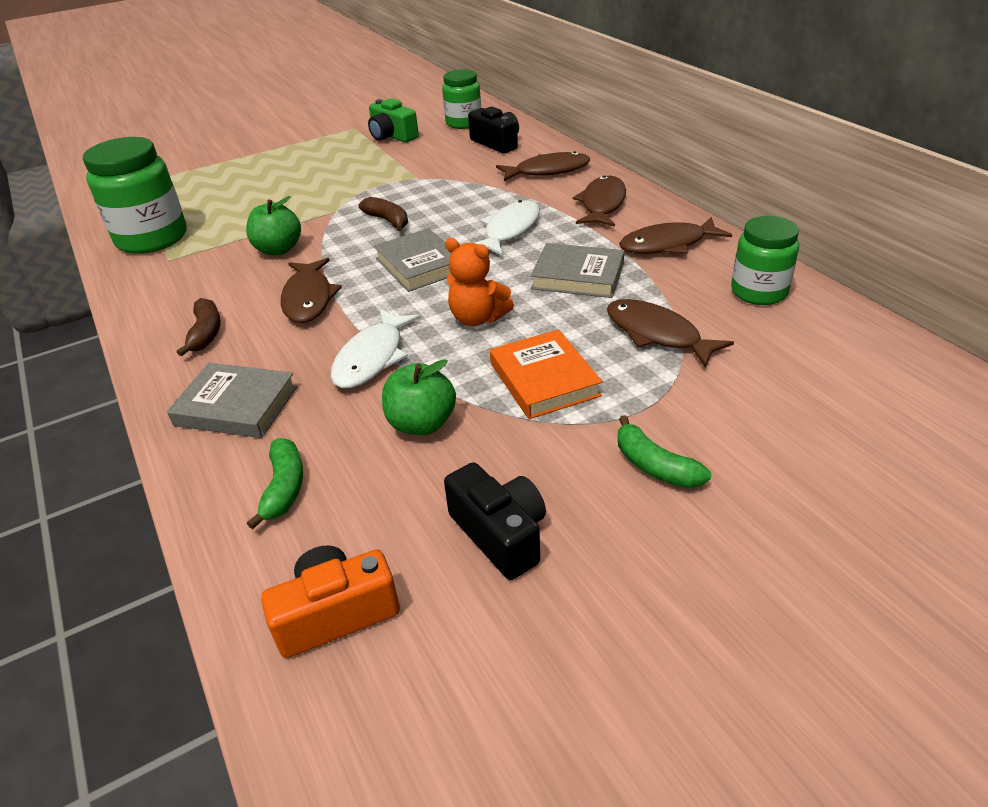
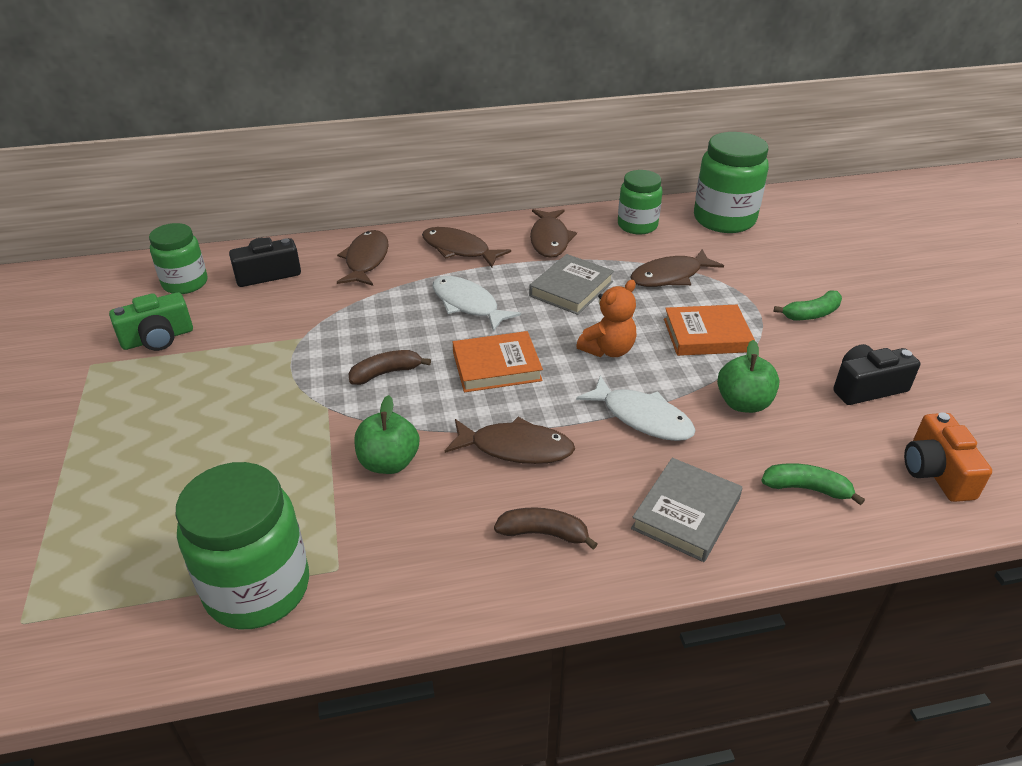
camera: 75 degrees left, 0 degrees up
grey book [374,228,451,292] -> orange book [453,331,543,392]
none -> green jar [694,132,769,233]

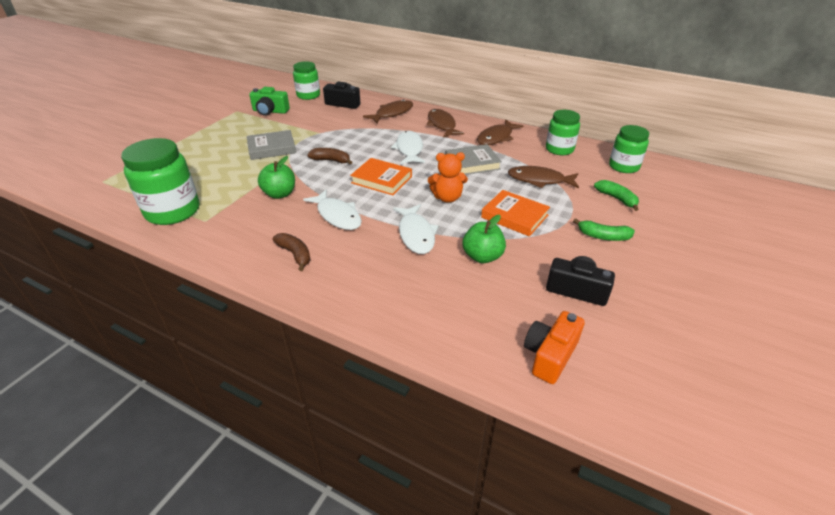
camera: 40 degrees right, 0 degrees up
brown fish [445,417,575,464] -> white fish [303,190,362,230]
grey book [631,458,742,562] -> grey book moved to [247,130,296,160]
green jar [694,132,769,233] -> green jar [609,125,649,173], size x0.64
green banana [761,463,865,505] -> green banana moved to [594,180,639,211]

